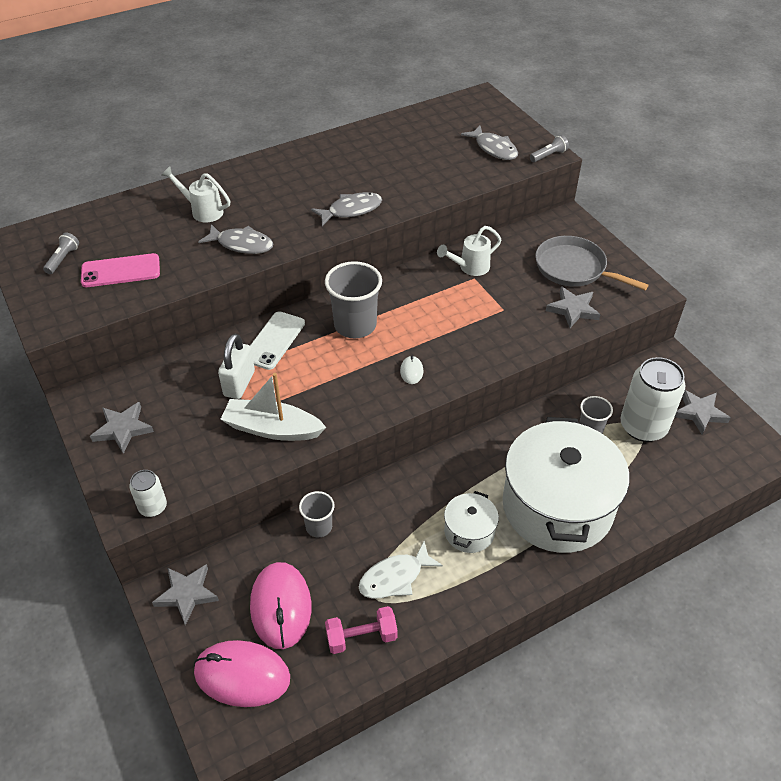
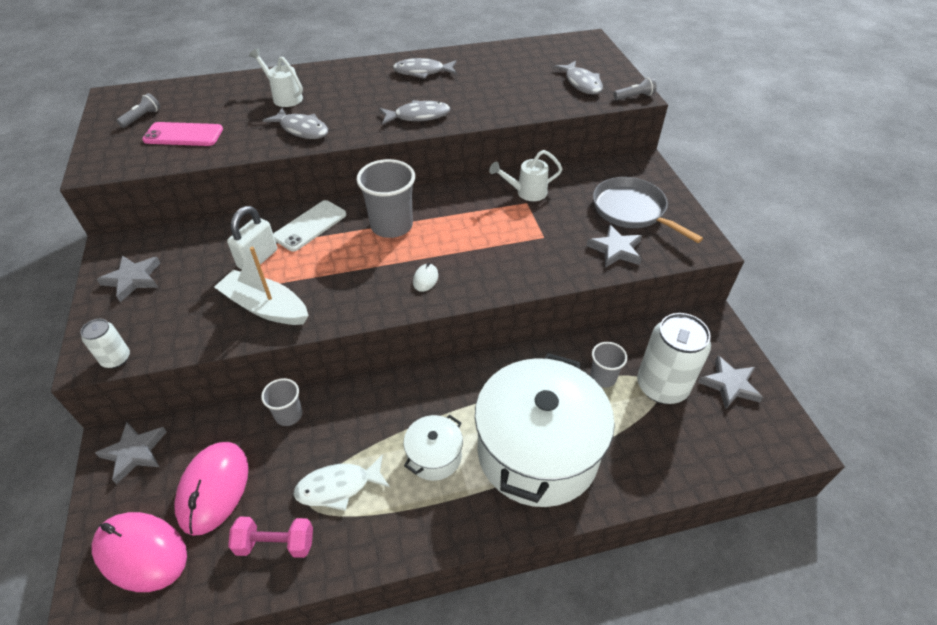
camera: 15 degrees right, 0 degrees up
none -> grey fish [393,58,457,79]

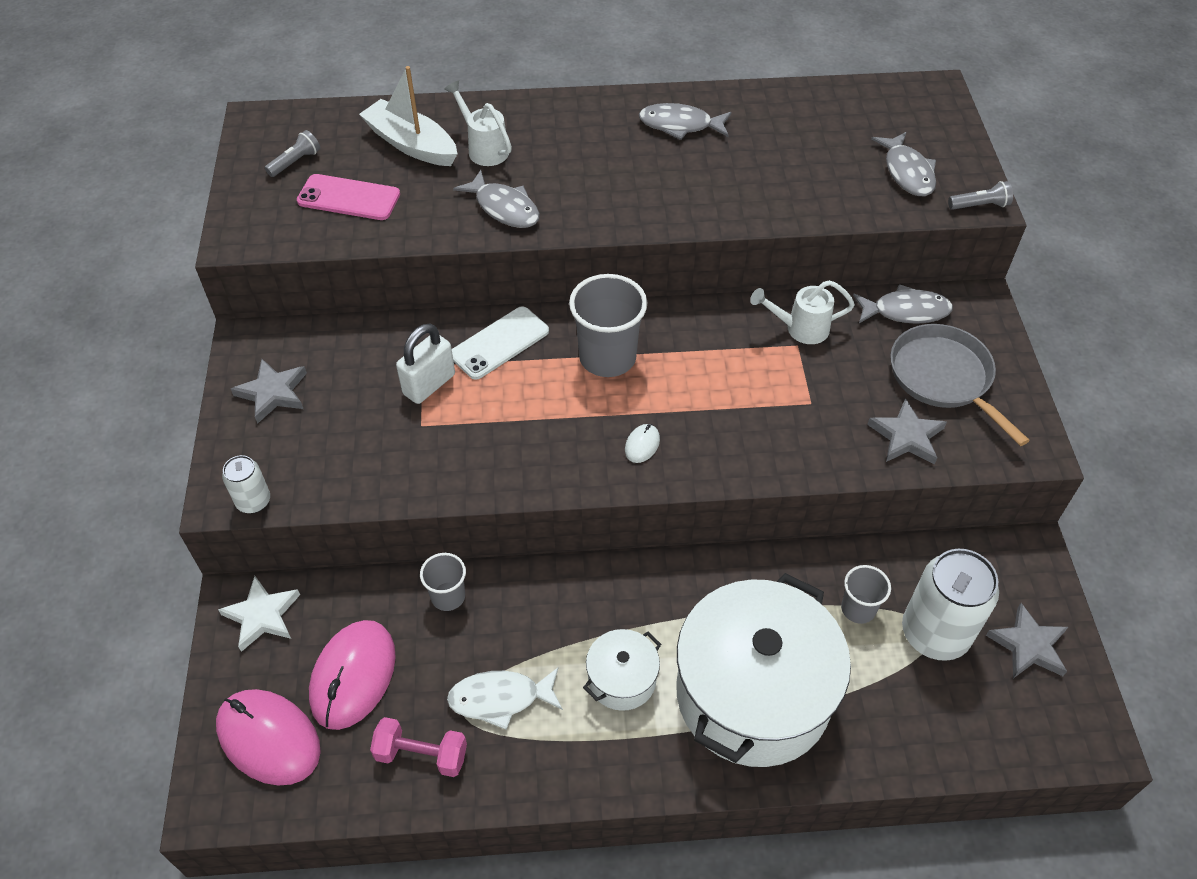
camera: 10 degrees right, 5 degrees up
grey star [95,422,167,484] -> white star [218,576,300,652]
white boat [214,247,309,325] -> white boat moved to [359,66,457,166]
grey fish [379,100,450,125] -> grey fish moved to [853,284,953,324]

